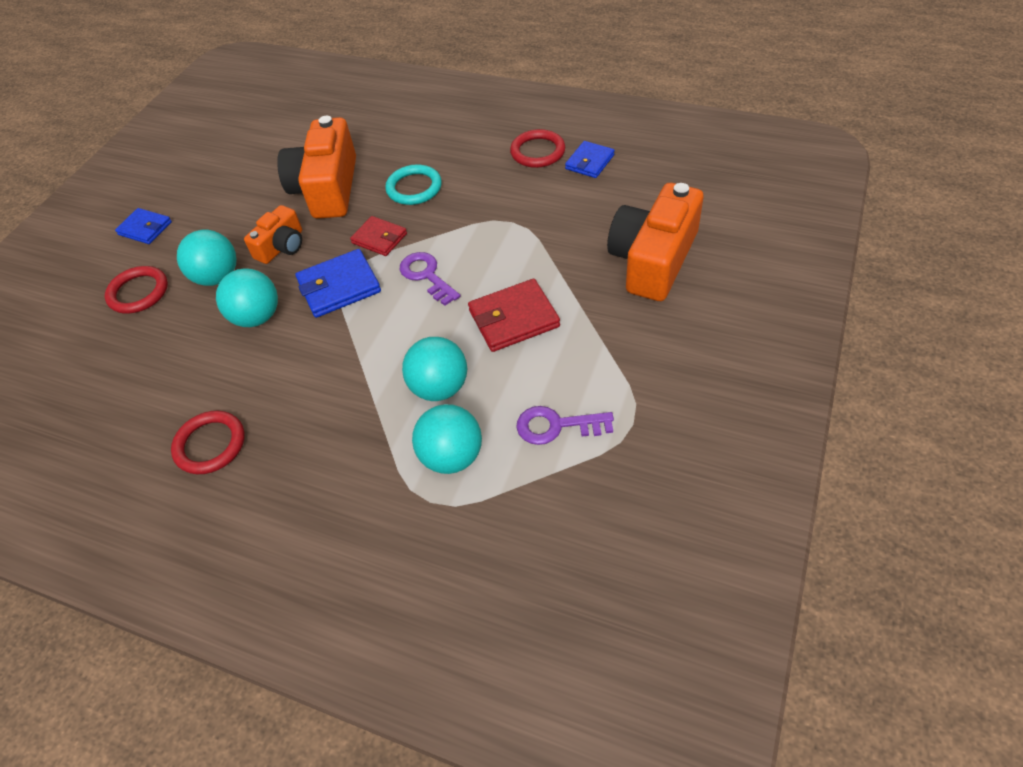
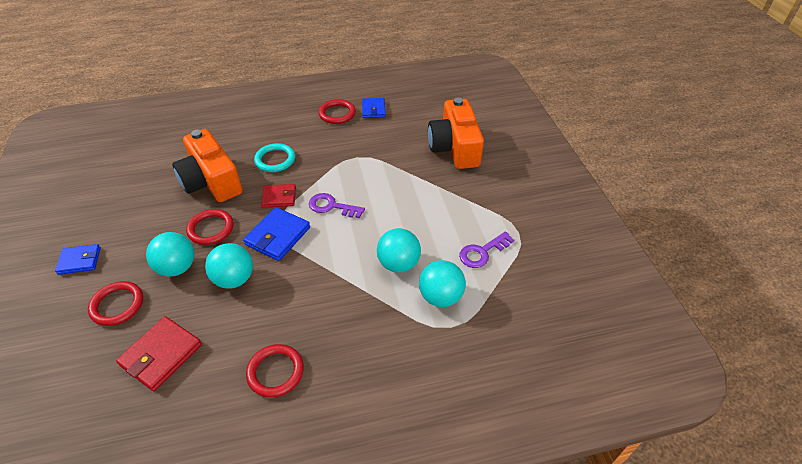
camera: 40 degrees left, 5 degrees down
orange camera [244,205,302,264] -> red ring [186,209,234,245]
red wallet [468,279,560,352] -> red wallet moved to [116,316,202,391]

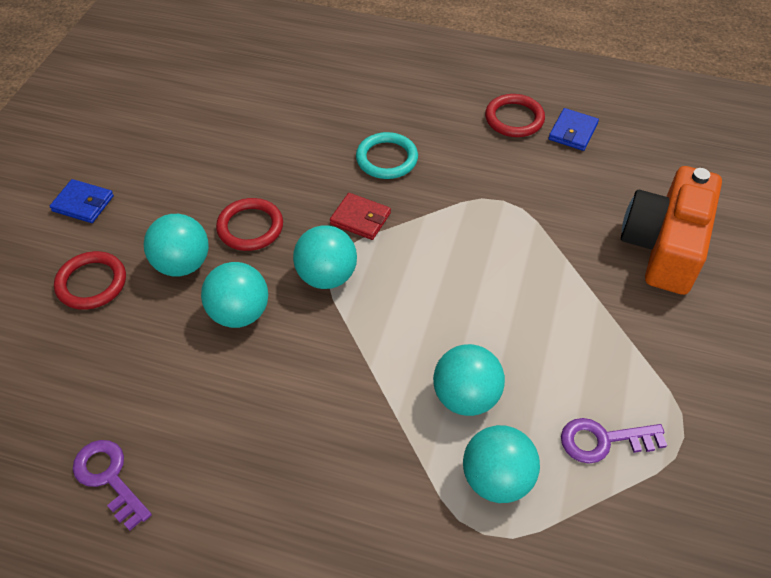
camera: 30 degrees right, 5 degrees up
red wallet [116,316,202,391] -> none
orange camera [172,129,243,202] -> none
blue wallet [243,207,310,261] -> turquoise ball [293,225,357,289]
red ring [246,344,304,397] -> none
purple key [309,193,365,218] -> purple key moved to [73,440,152,531]

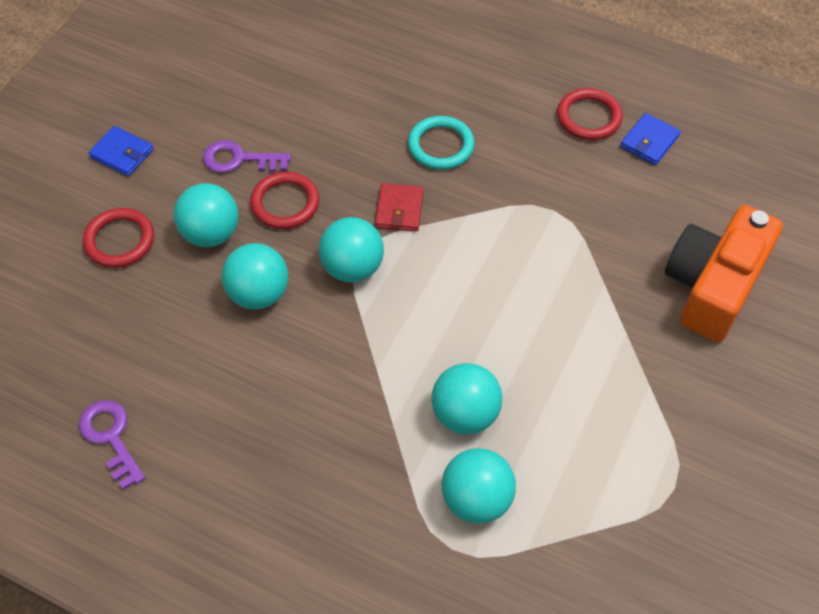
camera: 10 degrees right, 5 degrees up
red wallet [330,193,391,240] -> red wallet turned 60 degrees clockwise [375,183,424,231]
purple key [561,418,667,464] -> purple key moved to [203,140,291,173]

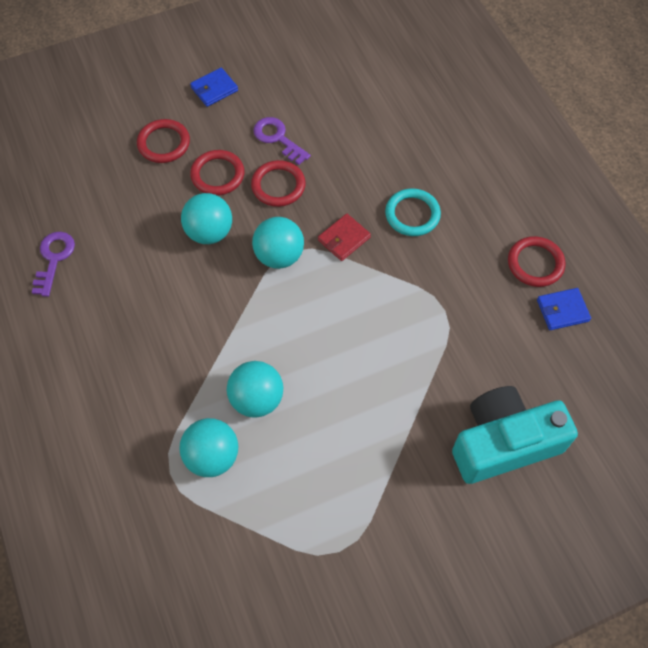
camera: 40 degrees right, 5 degrees up
blue wallet [89,126,154,176] -> blue wallet turned 75 degrees clockwise [190,68,238,107]
turquoise ball [174,183,238,247] -> red ring [190,150,244,195]
orange camera [665,205,783,342] -> turquoise camera [452,386,578,484]

